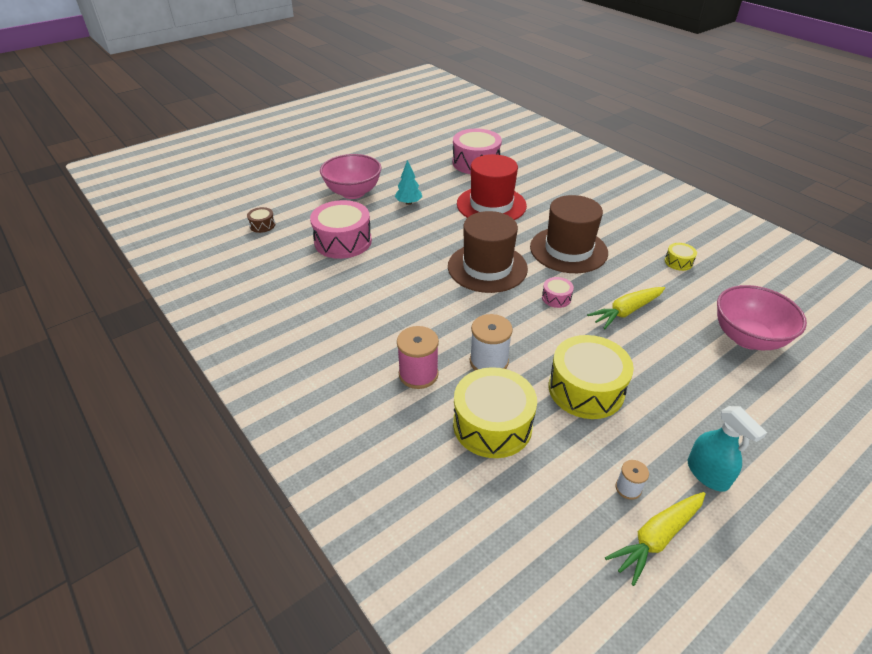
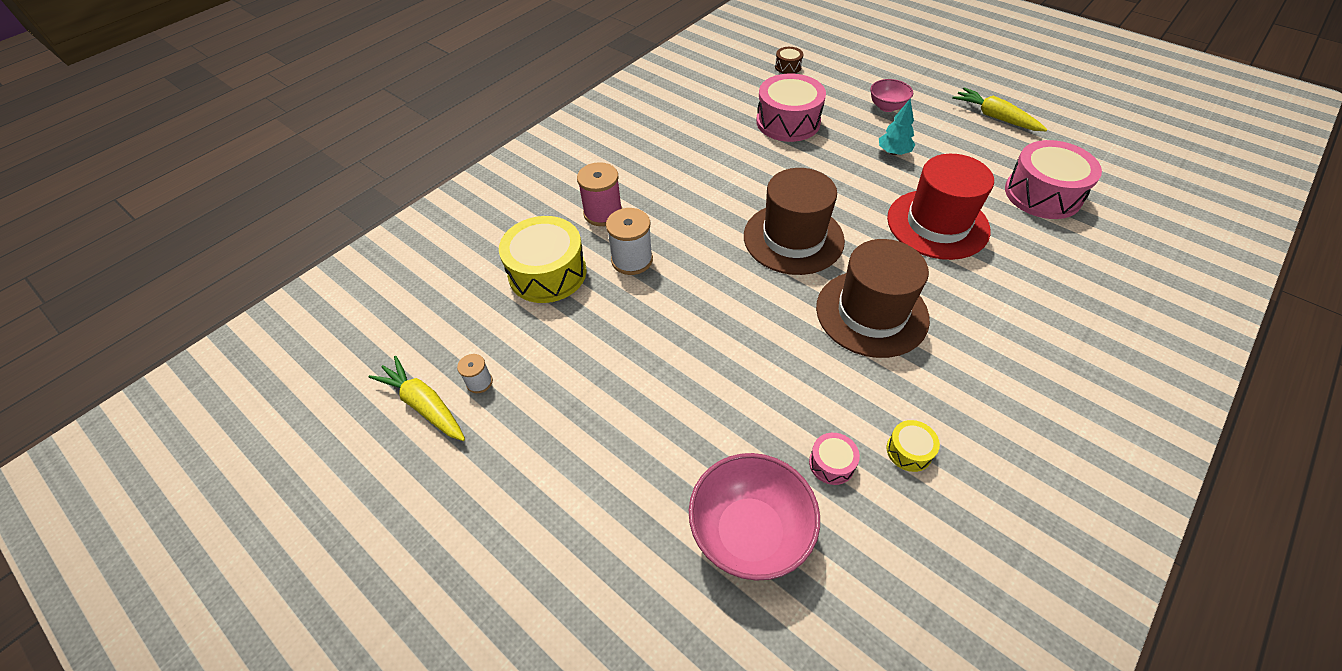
camera: 80 degrees right, 10 degrees up
pink bowl [320,154,381,199] -> pink bowl [870,79,913,112], size x0.56
pink drum [542,277,574,308] -> pink drum moved to [809,433,860,485]
yellow drum [549,335,634,419] -> none
yellow carrot [587,287,665,329] -> yellow carrot moved to [952,87,1047,131]
turquoise spray bottle [688,406,767,492] -> none

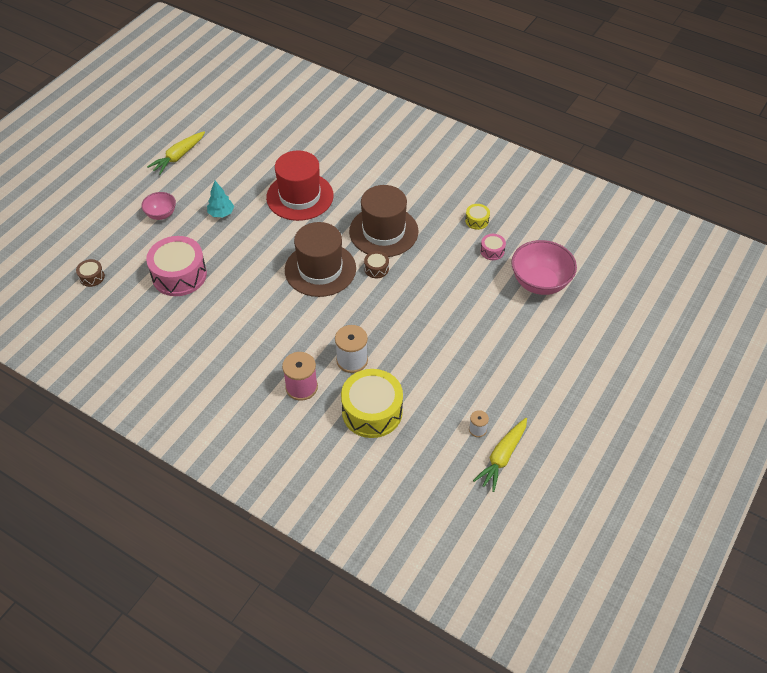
camera: 100 degrees left, 0 degrees up
pink drum [1005,140,1102,219] -> none
none -> brown drum [364,251,389,278]

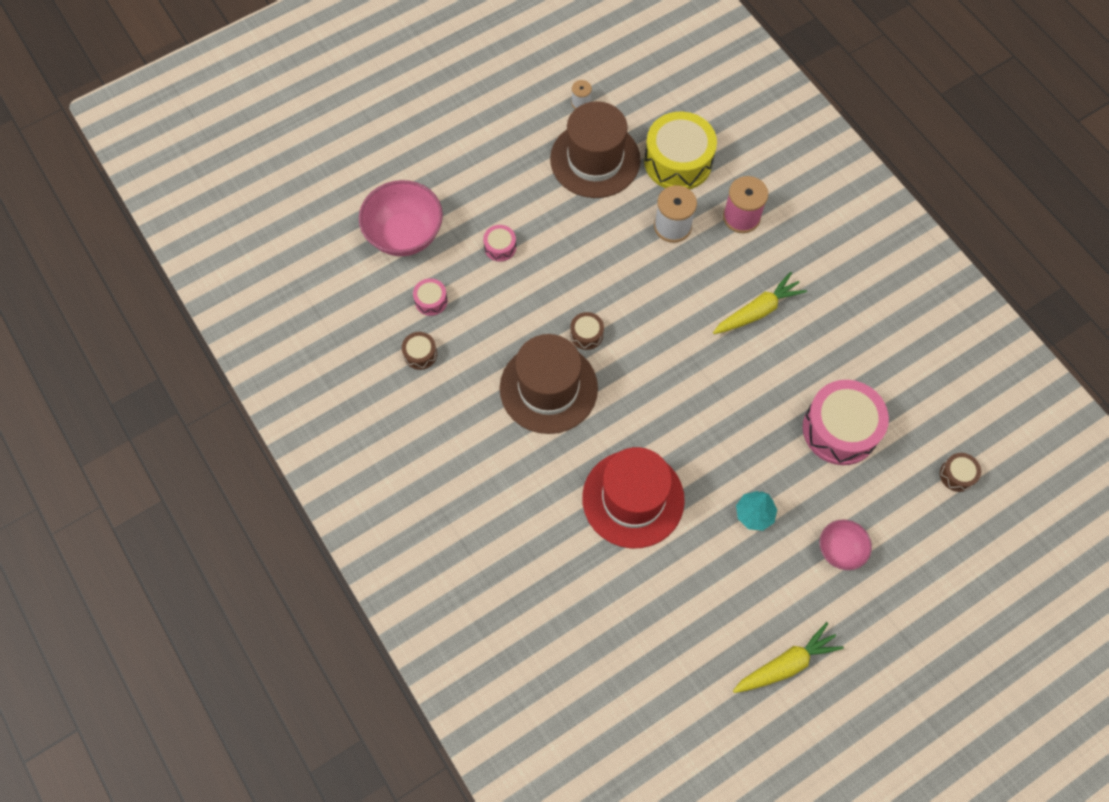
camera: 155 degrees left, 15 degrees up
brown hat [285,222,356,297] -> brown hat moved to [550,101,641,198]
yellow drum [465,204,490,230] -> brown drum [402,332,437,370]
yellow carrot [473,418,527,492] -> yellow carrot moved to [713,272,807,334]
none -> pink drum [483,225,516,262]

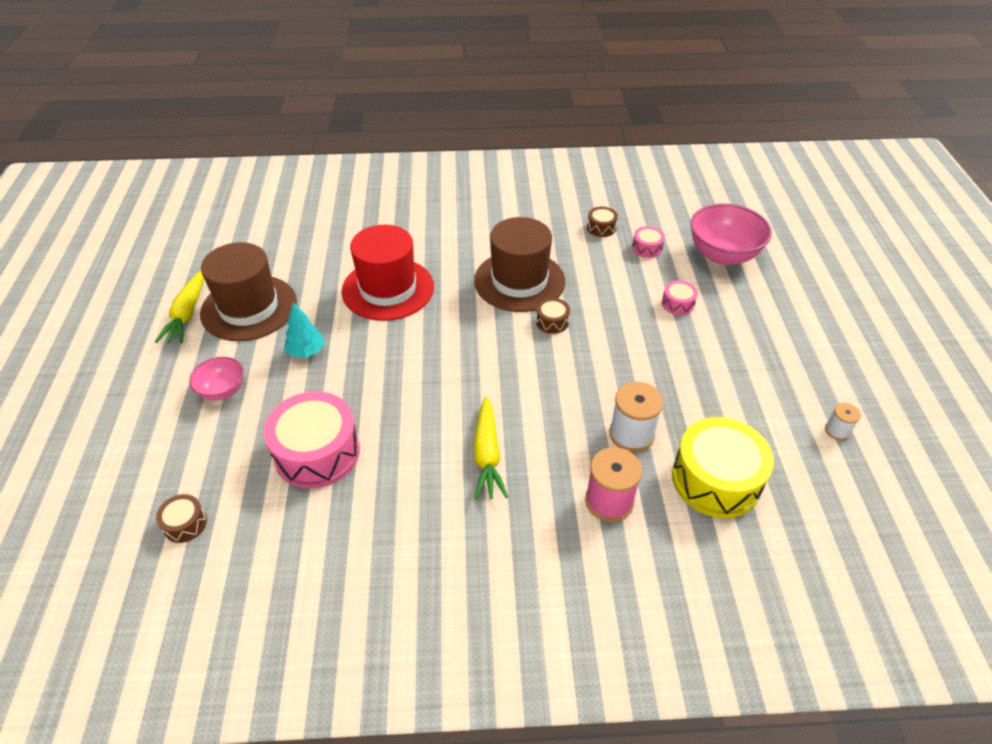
camera: 120 degrees right, 20 degrees down
brown hat [550,101,641,198] -> brown hat moved to [200,242,297,341]

